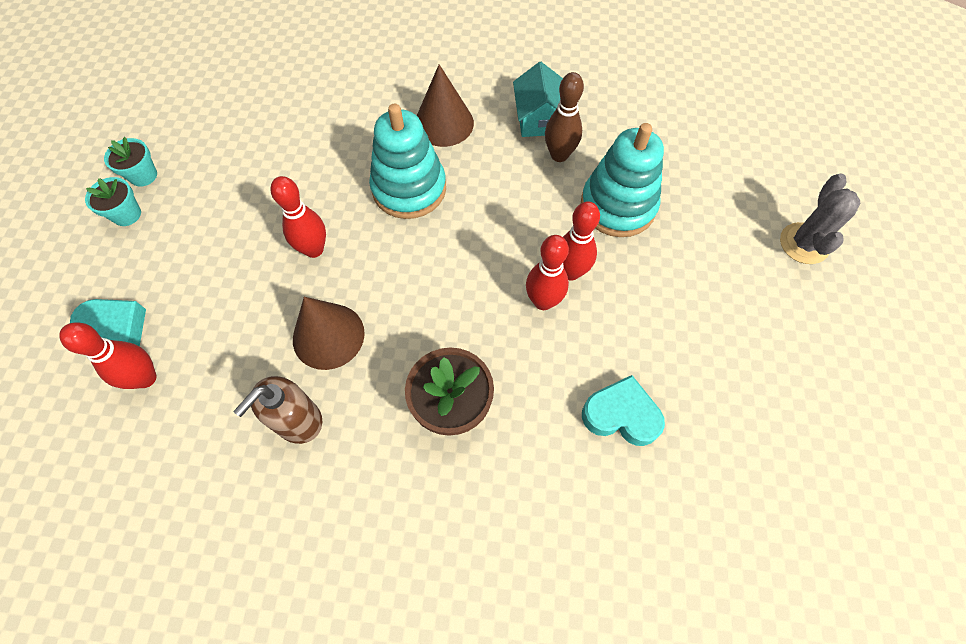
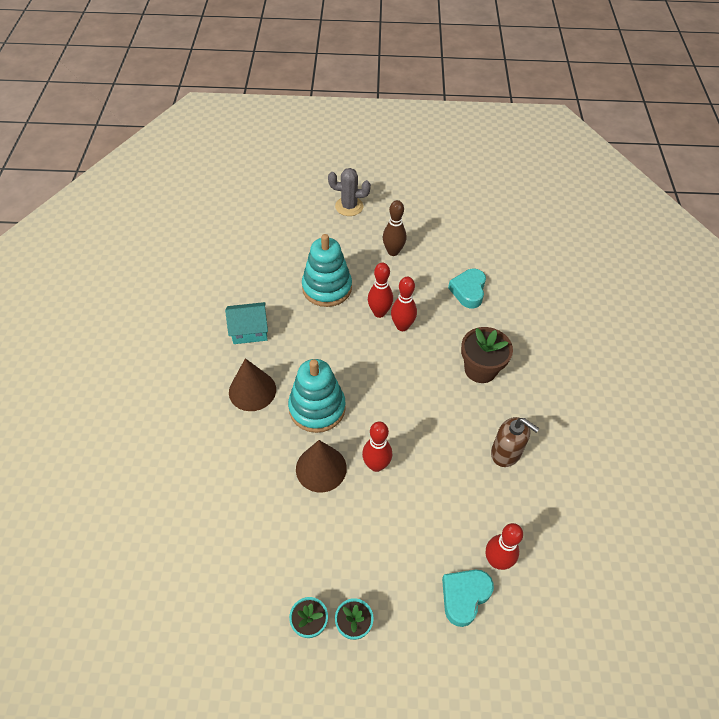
camera: 95 degrees left, 10 degrees down
brown cone [293,297,365,370] -> brown cone moved to [296,440,347,492]
brown bowling pin [545,72,584,162] -> brown bowling pin moved to [383,200,407,256]

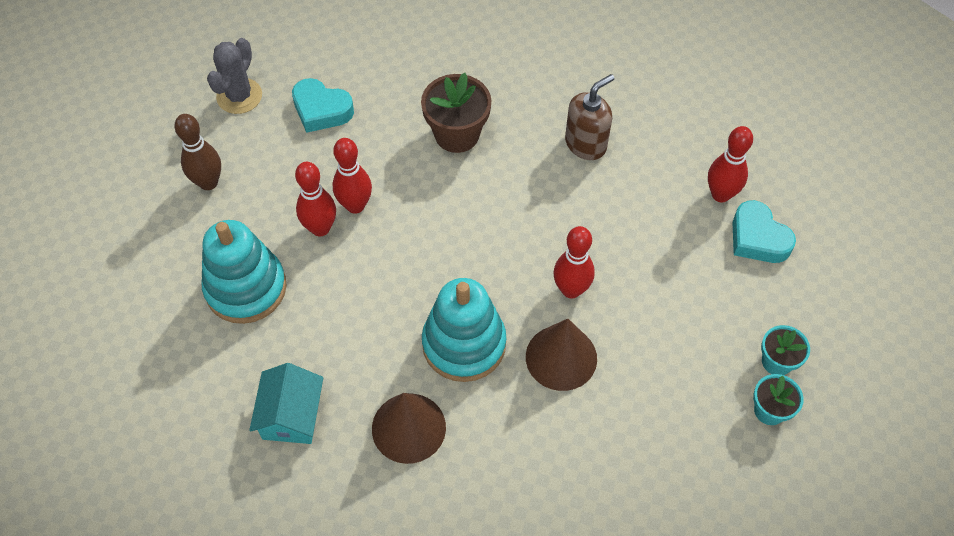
camera: 75 degrees left, 5 degrees up
grey cactus [328,168,371,216] -> grey cactus moved to [207,38,262,114]

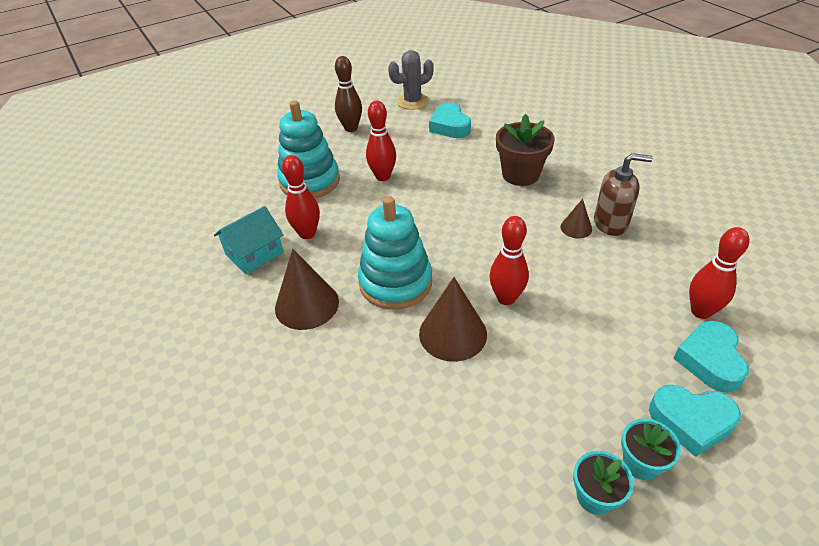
camera: 45 degrees right, 15 degrees down
red bowling pin [332,138,372,214] -> red bowling pin moved to [282,155,320,239]
none -> brown cone [560,199,592,239]
none -> turquoise heart [649,385,741,457]

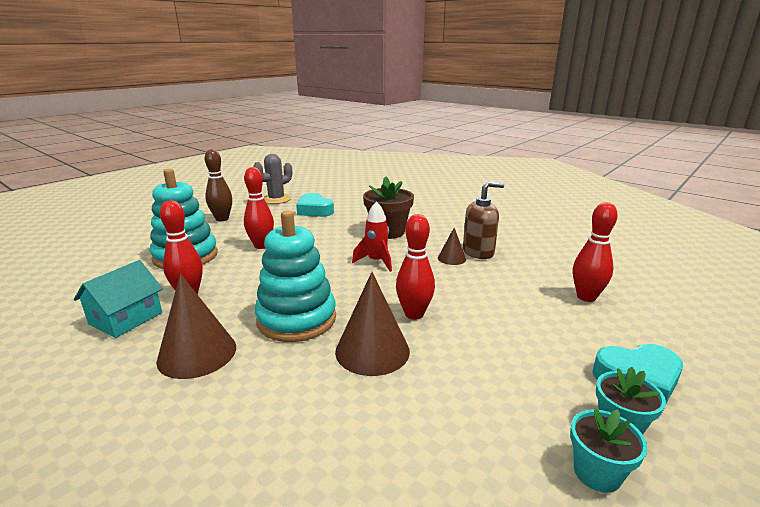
camera: 20 degrees left, 20 degrees down
turquoise heart [673,321,749,393] -> none
none -> red rocket [352,201,392,272]

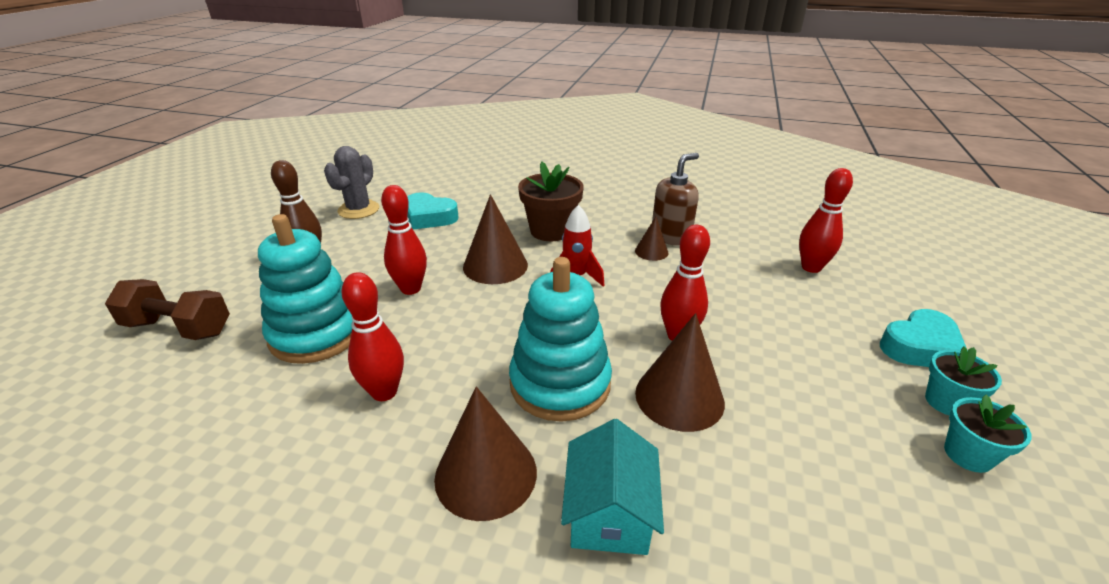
camera: 25 degrees left, 10 degrees up
turquoise house [74,260,163,338] -> turquoise house moved to [561,419,664,555]
none -> brown dumbbell [105,279,230,340]
none -> brown cone [463,194,528,284]

